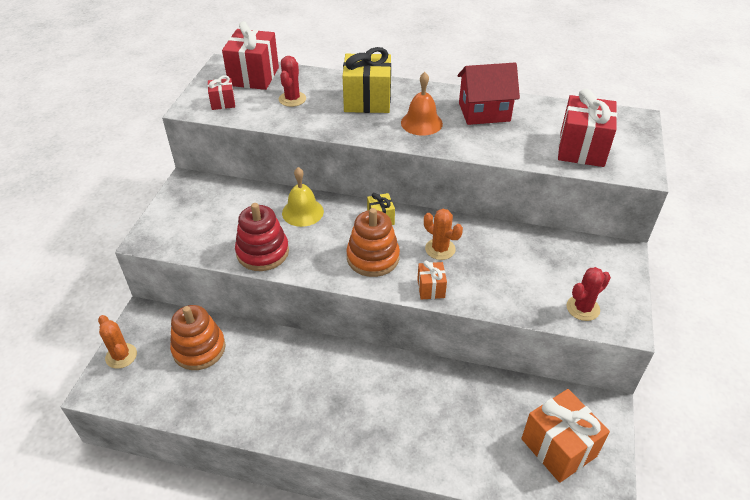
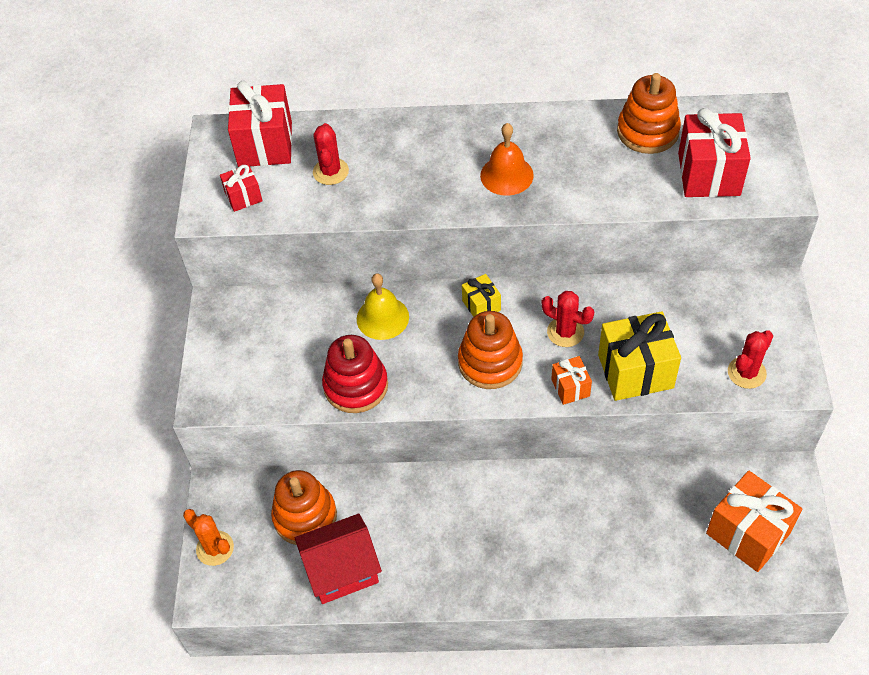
camera: 10 degrees left, 10 degrees up
yellow gift [343,47,391,113] -> yellow gift moved to [598,311,681,401]
orange cactus [424,209,463,260] -> red cactus [542,291,594,347]
red house [457,62,520,125] -> red house moved to [295,514,382,604]
none -> orange stacking toy [617,73,681,154]

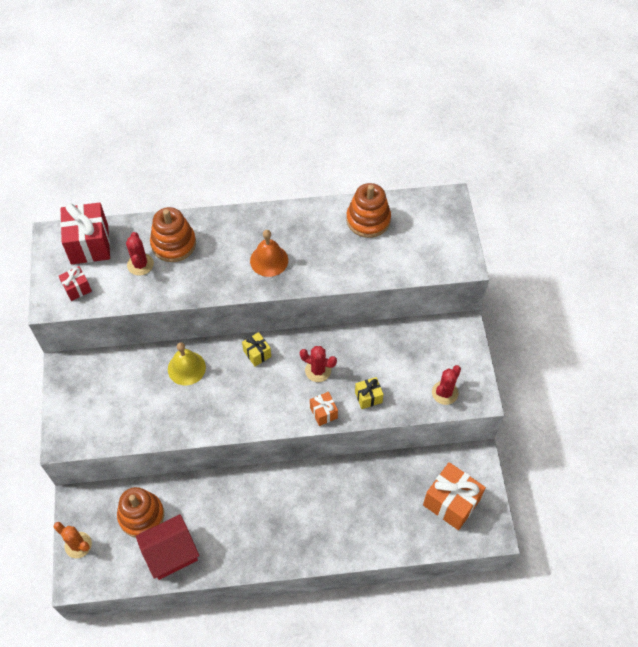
camera: 10 degrees left, 5 degrees up
red stacking toy [322,335,388,413] -> none
orange stacking toy [458,311,523,389] -> orange stacking toy moved to [150,207,196,262]
yellow gift [598,311,681,401] -> yellow gift [355,377,384,409], size x0.51
red gift [678,108,751,197] -> none

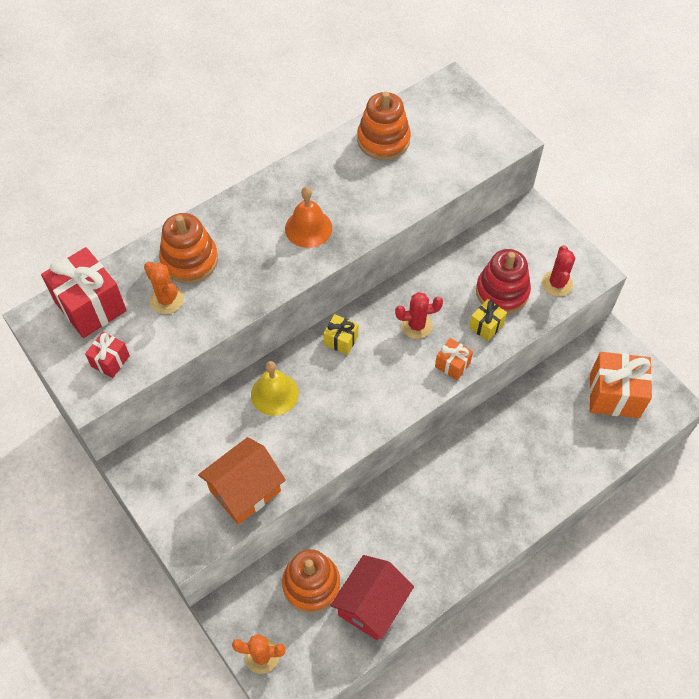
camera: 30 degrees left, 0 degrees up
red cactus [126,232,154,276] -> orange cactus [144,262,184,314]
none -> orange house [198,437,286,525]
none -> red stacking toy [476,249,531,314]

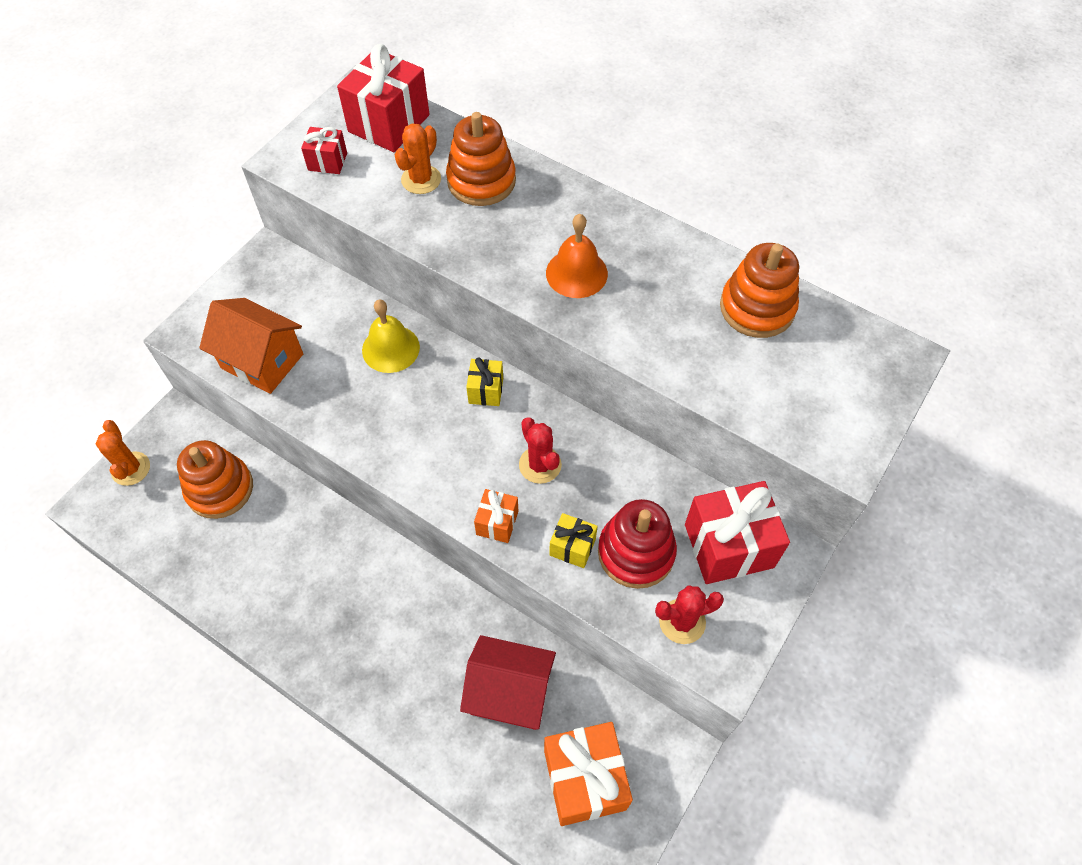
camera: 70 degrees right, 0 degrees up
red house [330,555,414,640] -> red house moved to [460,635,556,730]
none -> red gift [685,481,790,584]

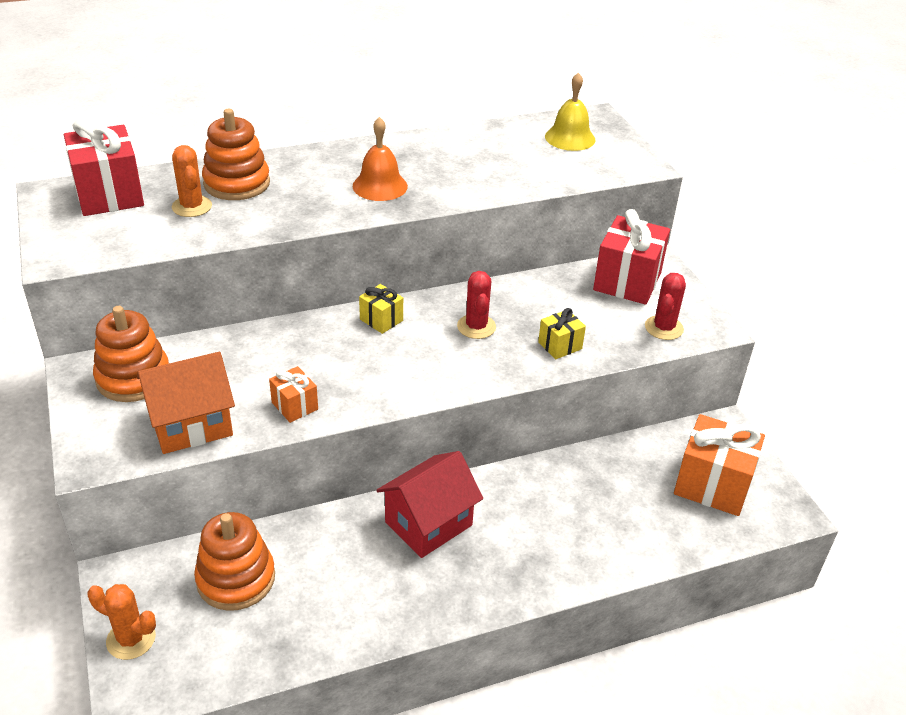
camera: 55 degrees left, 20 degrees down
red gift [301,127,347,174] -> none
yellow bell [362,300,420,373] -> yellow bell moved to [545,72,595,151]
red house [460,635,556,730] -> red house moved to [376,451,483,558]
orange gift [474,489,518,543] -> orange gift moved to [269,366,318,423]
red cactus [519,417,562,484] -> red cactus turned 75 degrees clockwise [457,271,496,339]
red stacking toy [598,499,677,589] -> none
orange stacking toy [720,243,799,338] -> orange stacking toy moved to [93,306,169,402]

